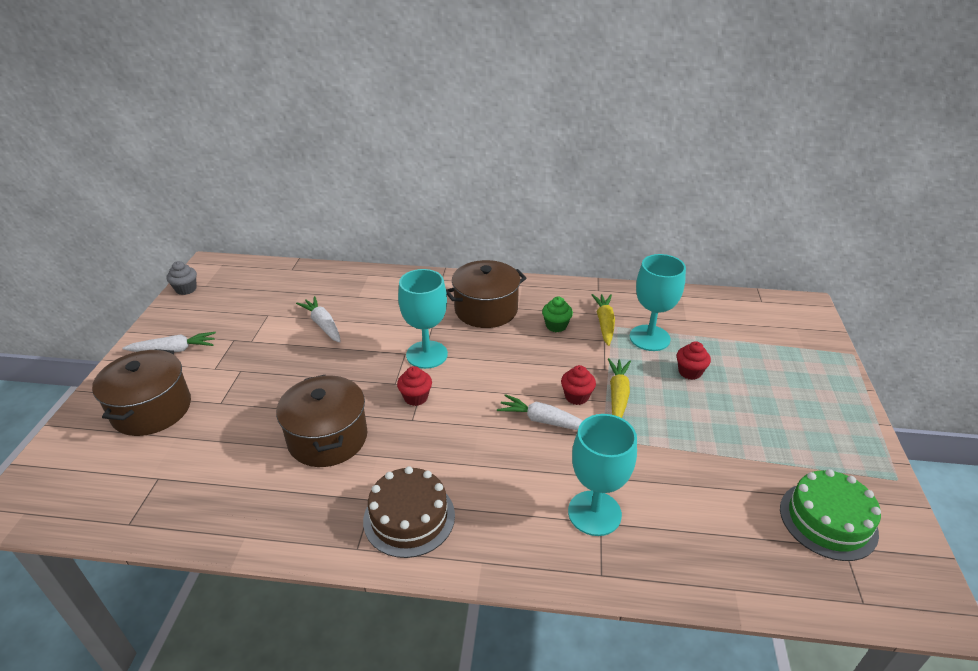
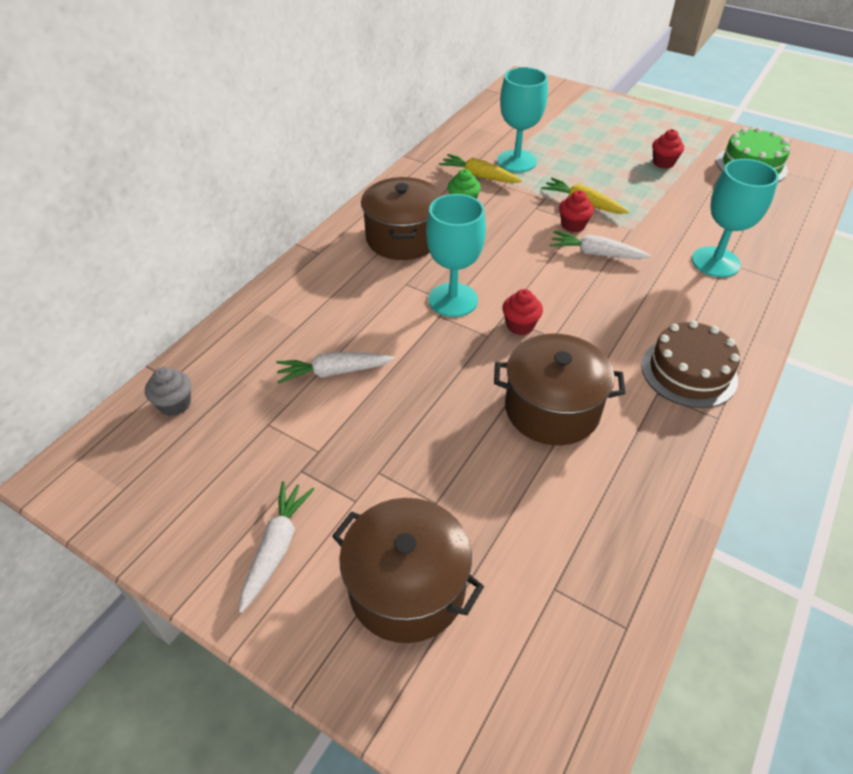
camera: 65 degrees left, 10 degrees up
grey cupcake [166,261,197,295] -> grey cupcake moved to [145,367,191,416]
white carrot [497,394,583,430] -> white carrot turned 60 degrees clockwise [550,231,651,259]
red cupcake [677,341,711,380] -> red cupcake moved to [652,129,684,169]

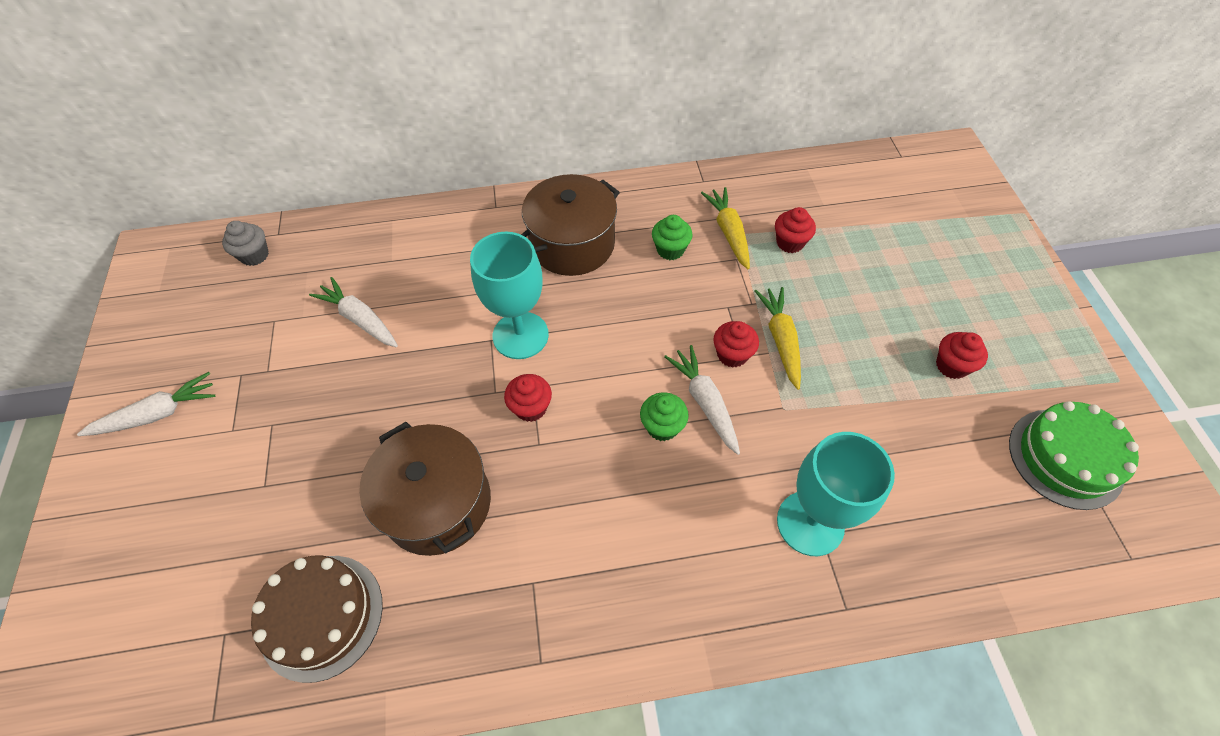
camera: 50 degrees right, 10 degrees up
brown pot [332,498,484,643] -> none
turquoise goblet [497,67,548,172] -> red cupcake [775,207,816,253]
brown cake [641,320,740,408] -> brown cake moved to [251,555,383,683]
none -> green cupcake [640,392,689,441]

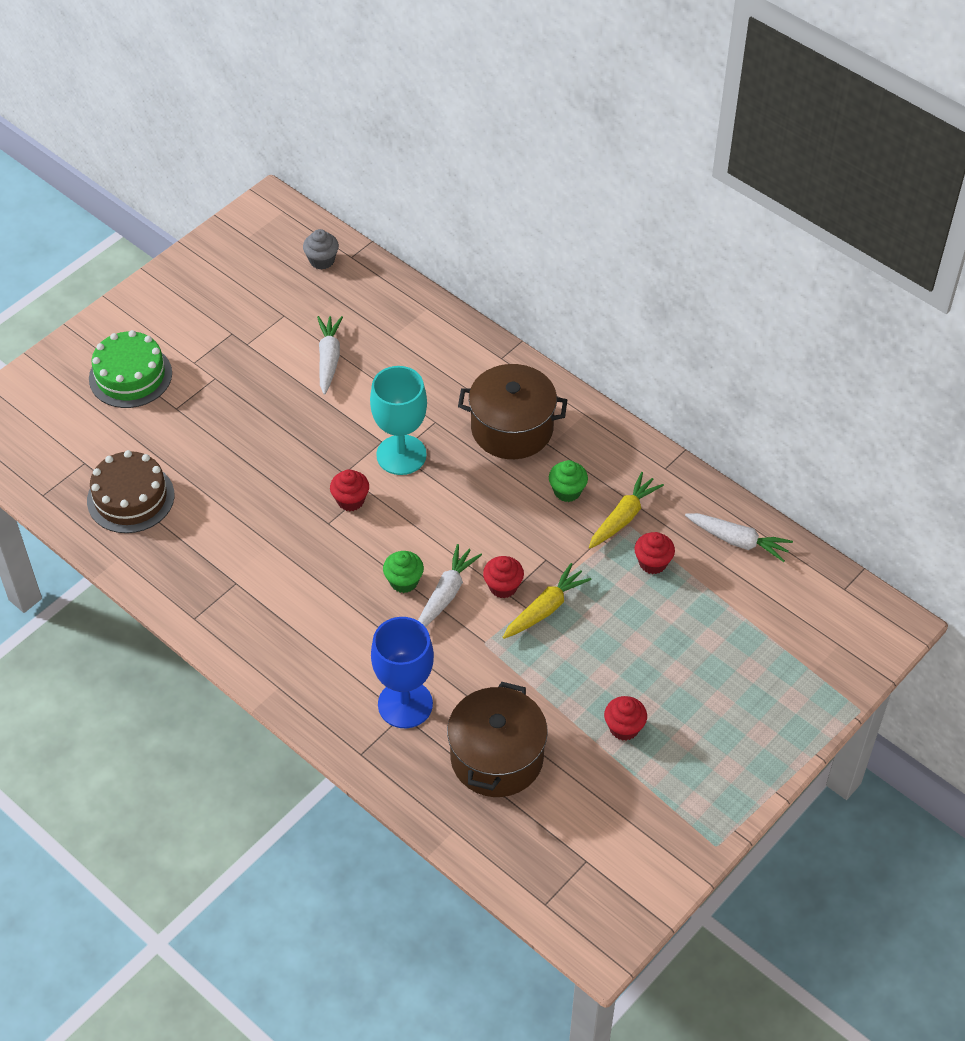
camera: 50 degrees right, 5 degrees down
white carrot [77,372,215,436] -> white carrot moved to [685,513,793,562]
brown pot [359,422,491,556] -> brown pot moved to [447,682,548,797]
turquoise goblet [777,432,895,556] -> blue goblet [371,617,434,728]
green cake [1009,401,1139,510] -> green cake moved to [89,330,172,408]

